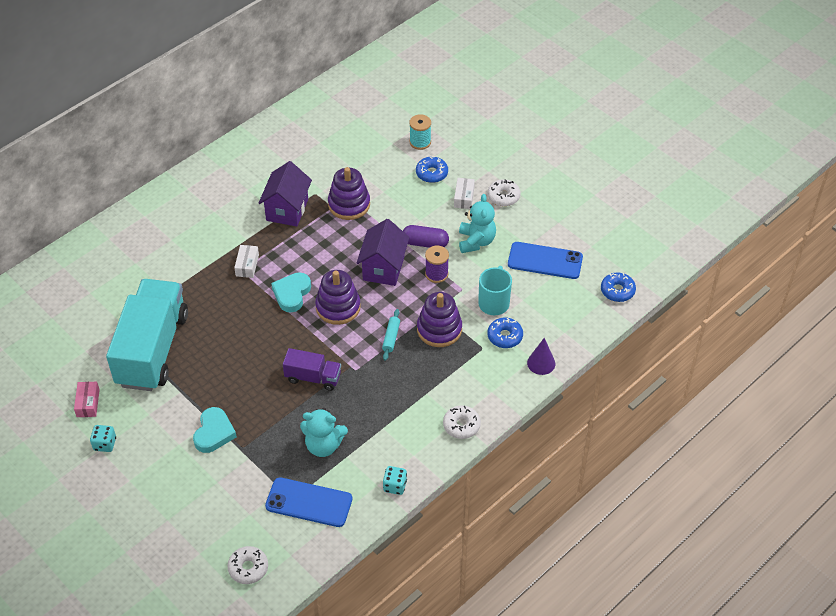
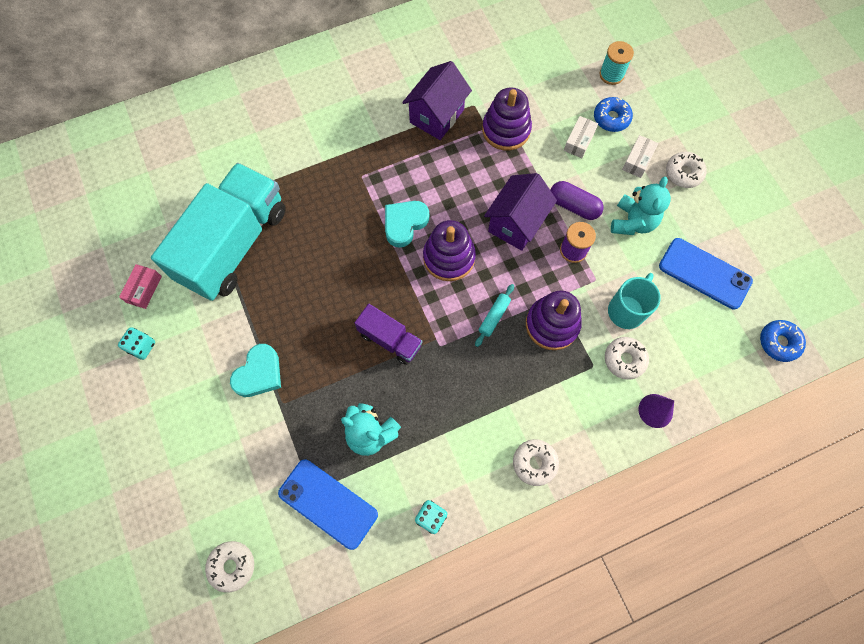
camera: 20 degrees right, 20 degrees up
white box [234,245,259,278] -> white box moved to [564,116,598,158]
blue donut [487,318,523,348] -> white donut [605,337,649,380]

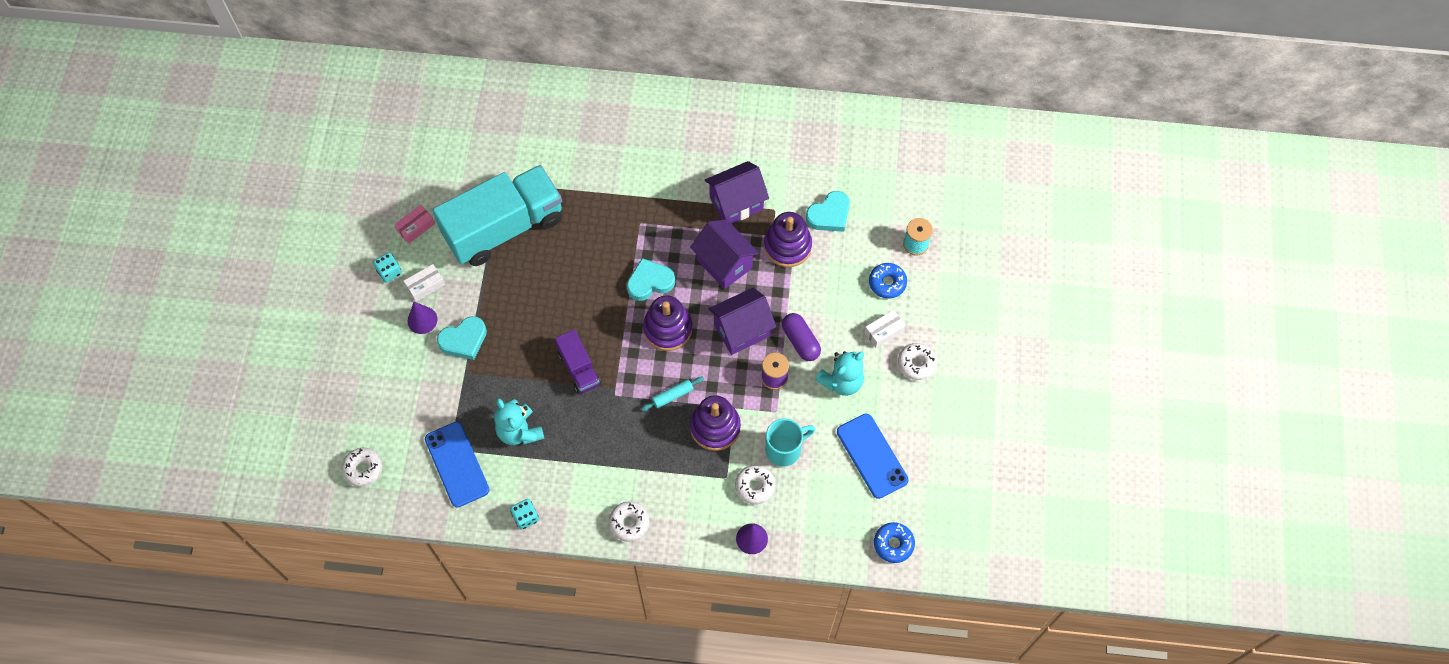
camera: 30 degrees right, 5 degrees down
white box [564,116,598,158] -> white box moved to [404,264,445,302]
none -> purple cone [408,302,438,334]
none -> purple house [690,219,759,289]
none -> turquoise heart [806,191,850,232]

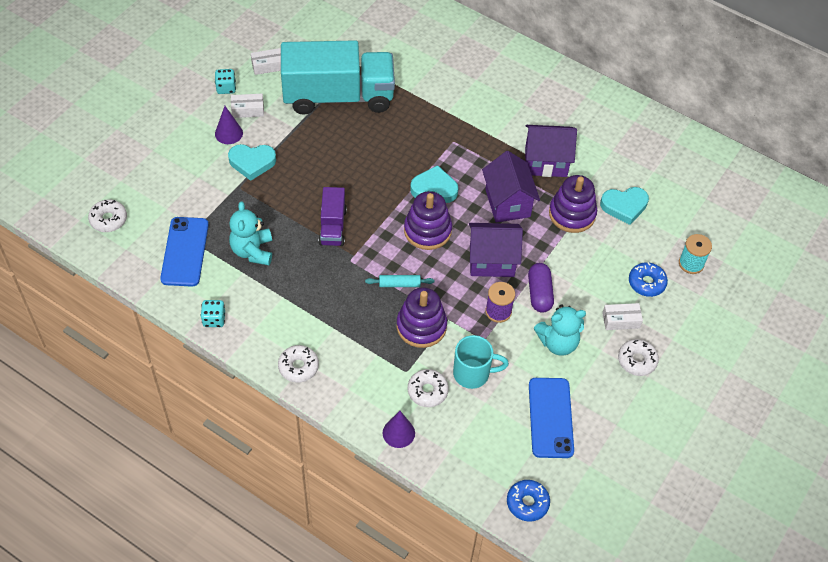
camera: 25 degrees right, 10 degrees down
pink box [394,205,435,244] -> white box [251,48,281,75]

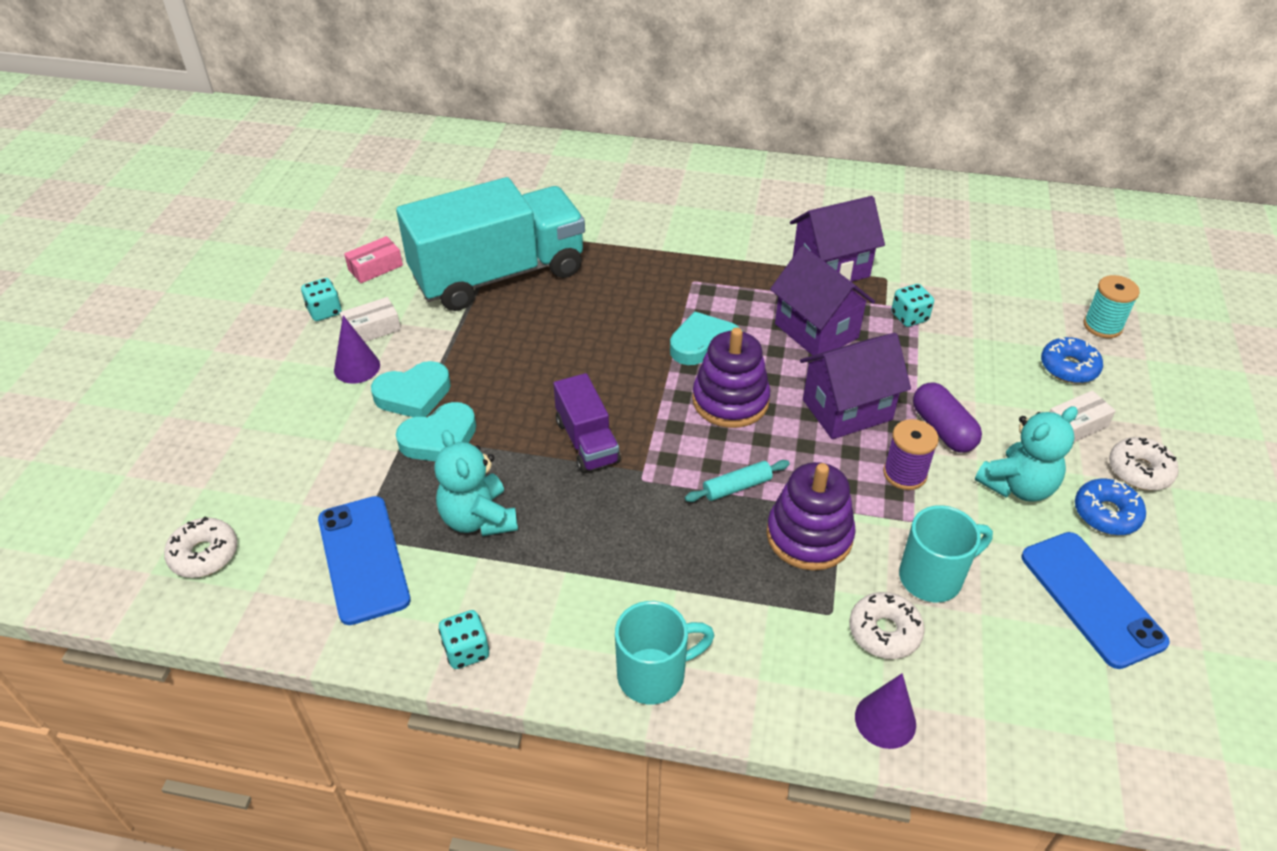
camera: 20 degrees left, 10 degrees down
white box [251,48,281,75] -> pink box [344,236,403,283]
white donut [278,345,319,383] -> turquoise mug [615,601,715,704]
blue donut [507,480,550,522] -> blue donut moved to [1075,479,1146,535]
purple stacking toy [549,175,597,233] -> turquoise dice [891,284,934,327]
turquoise heart [600,187,649,225] -> turquoise heart moved to [396,402,476,461]

